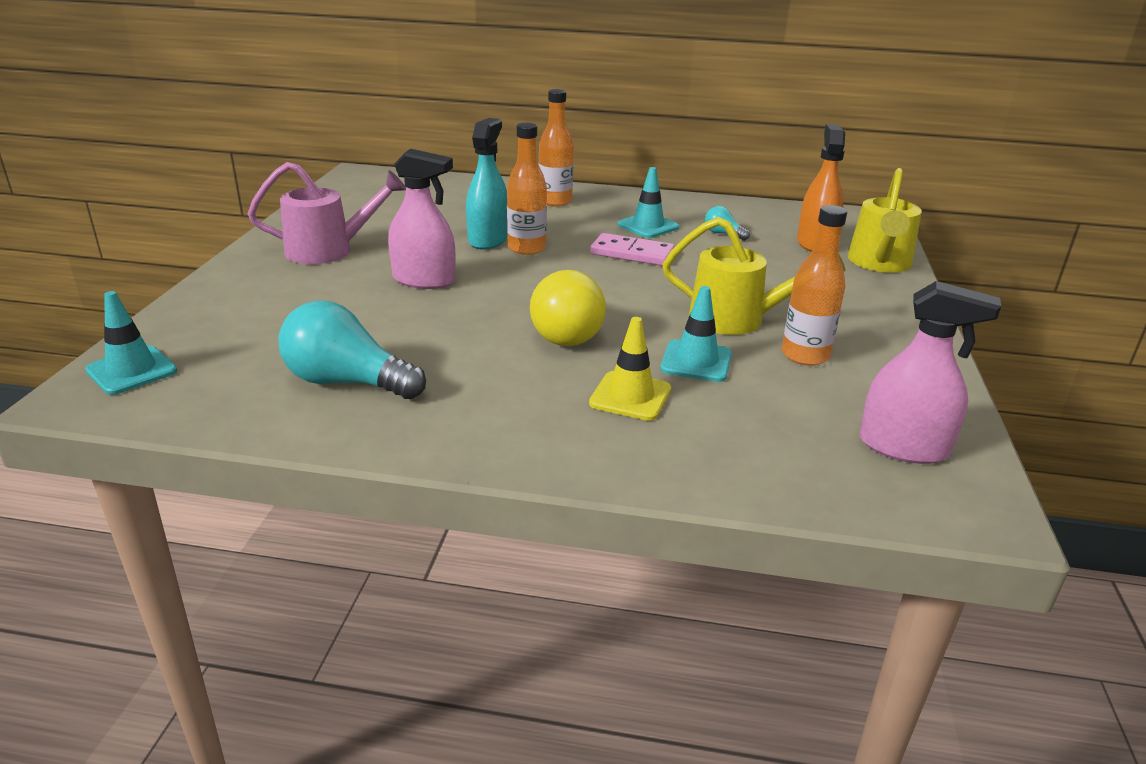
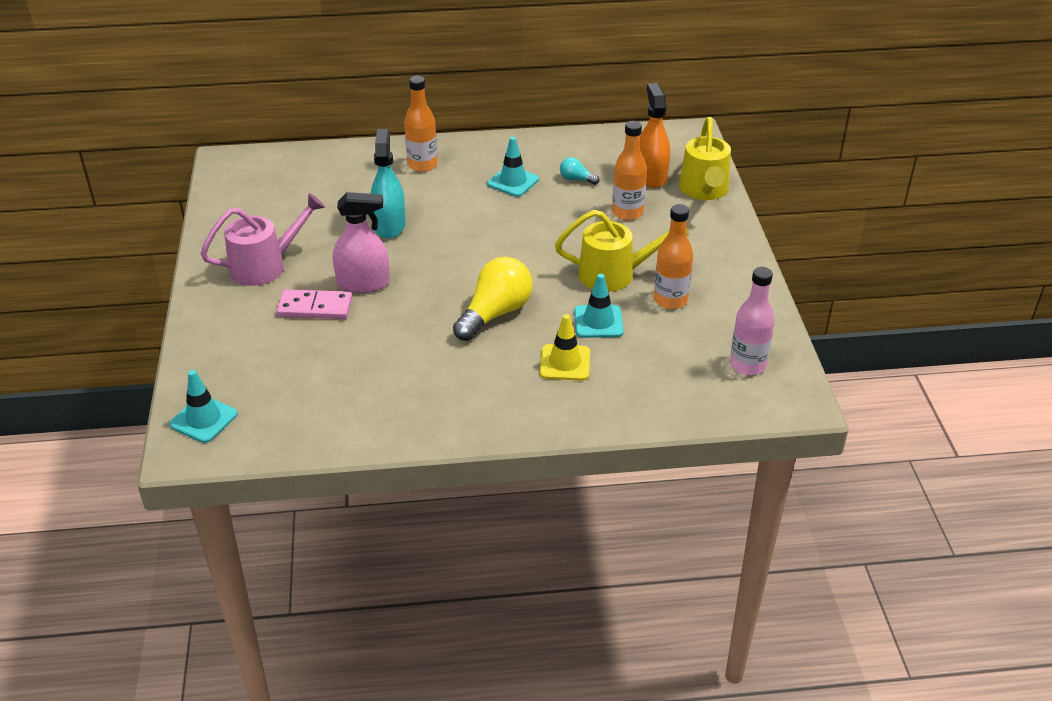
camera: 15 degrees left, 10 degrees up
turquoise light bulb [278,300,426,399] -> none
orange bottle [507,123,547,255] -> orange bottle moved to [612,121,647,220]
yellow light bulb [530,270,606,346] -> yellow light bulb turned 120 degrees counterclockwise [453,257,533,341]
pink domino [590,233,675,266] -> pink domino moved to [276,289,352,319]
pink spray bottle [859,281,1001,464] -> pink bottle [730,267,775,375]

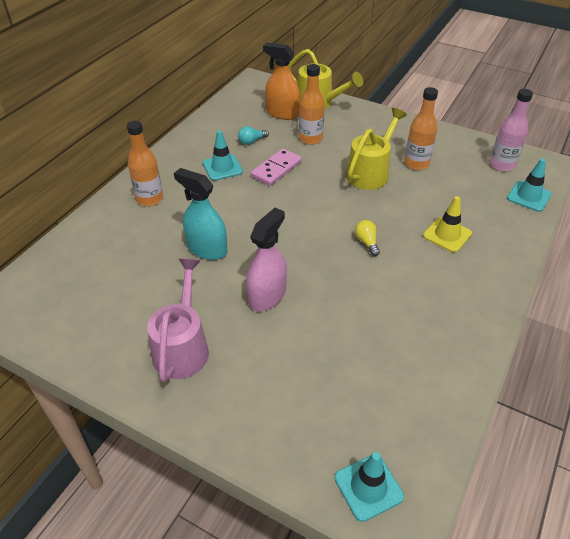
camera: 55 degrees left, 5 degrees up
pink domino [276,289,352,319] -> pink domino moved to [251,148,302,186]
yellow light bulb [453,257,533,341] -> yellow light bulb [355,220,380,256], size x0.47
turquoise traffic cone [574,274,624,338] -> turquoise traffic cone moved to [507,158,552,212]

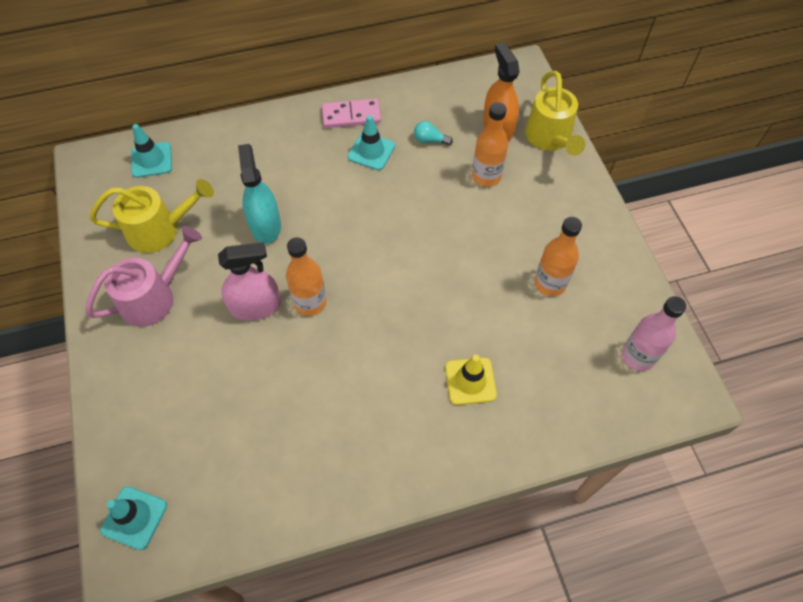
camera: 45 degrees right, 15 degrees up
orange bottle [127,121,163,206] -> orange bottle moved to [286,237,327,316]
pink domino [251,148,302,186] -> pink domino moved to [322,99,381,128]
yellow watering can [346,108,407,190] -> yellow watering can moved to [90,179,214,253]
yellow light bulb [355,220,380,256] -> none
turquoise traffic cone [507,158,552,212] -> turquoise traffic cone moved to [131,124,172,178]

